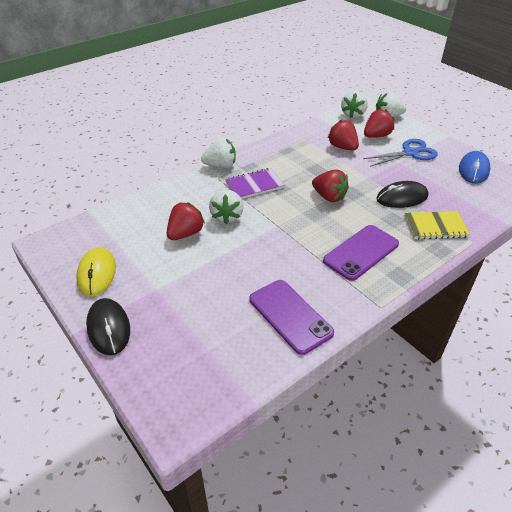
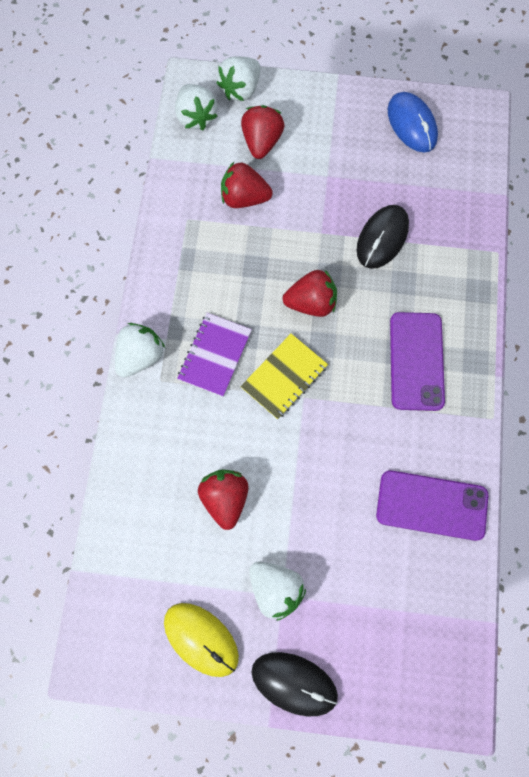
camera: 45 degrees left, 30 degrees up
white strawberry [209,190,243,224] -> white strawberry moved to [249,562,306,621]
blue scissors [363,139,438,167] -> none
yellow notebook [405,211,470,240] -> yellow notebook moved to [240,333,328,420]

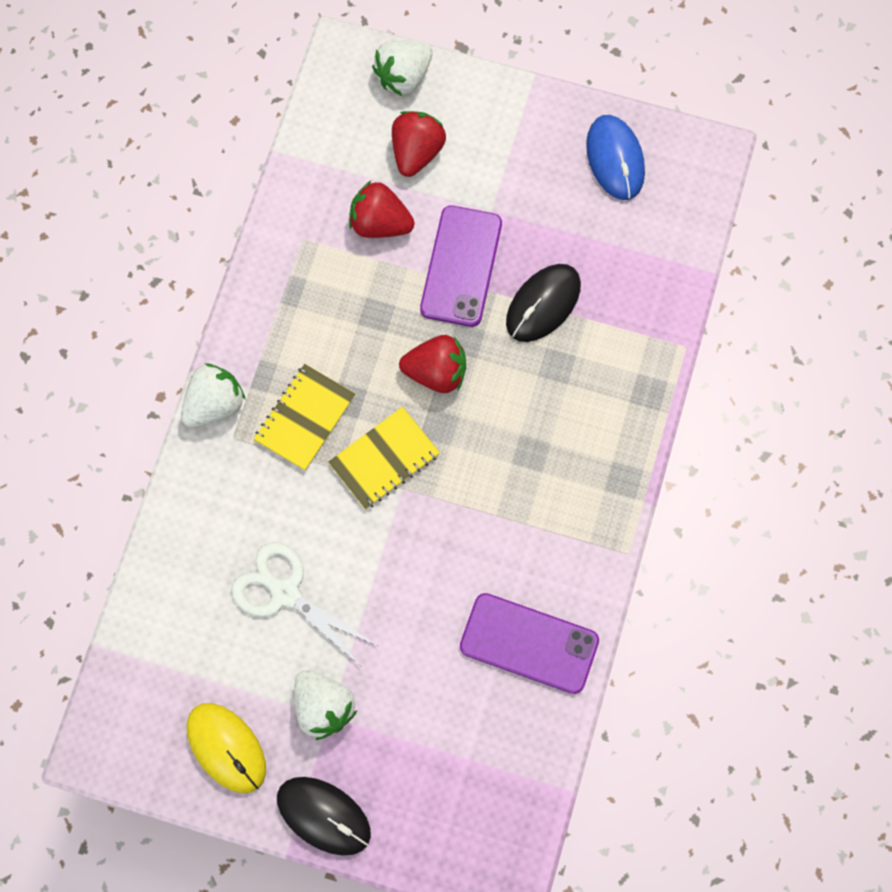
camera: 10 degrees right, 0 degrees up
white strawberry [175,84,217,130] -> none
purple notebook [177,313,252,397] -> yellow notebook [254,364,355,471]
red strawberry [198,470,249,530] -> white scissors [231,542,377,666]
purple phone [390,312,445,411] -> purple phone moved to [420,205,502,327]

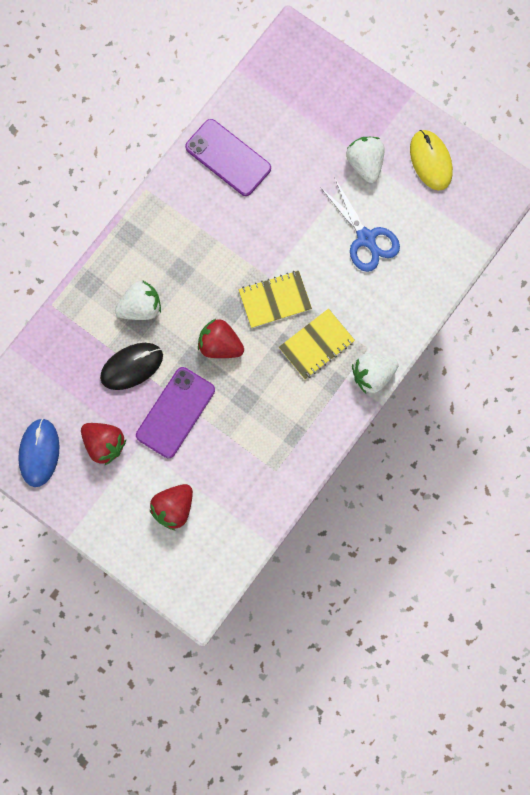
camera: 160 degrees left, 5 degrees up
white scissors [231,542,377,666] -> blue scissors [320,179,400,272]
black mouse [277,777,371,856] -> none
red strawberry [349,181,415,238] -> red strawberry moved to [81,423,126,465]
white strawberry [372,40,433,96] -> white strawberry moved to [115,280,161,320]

